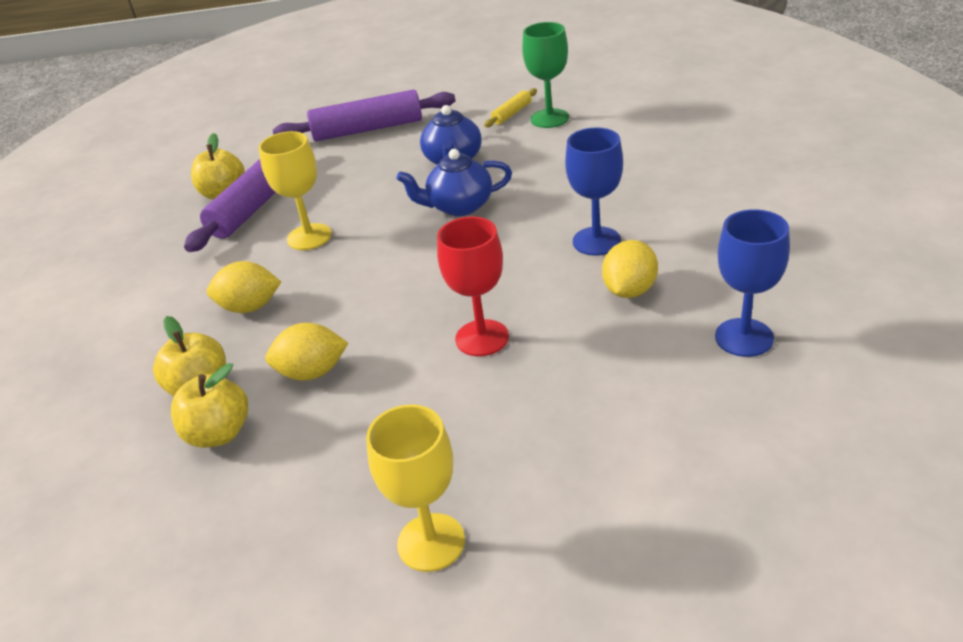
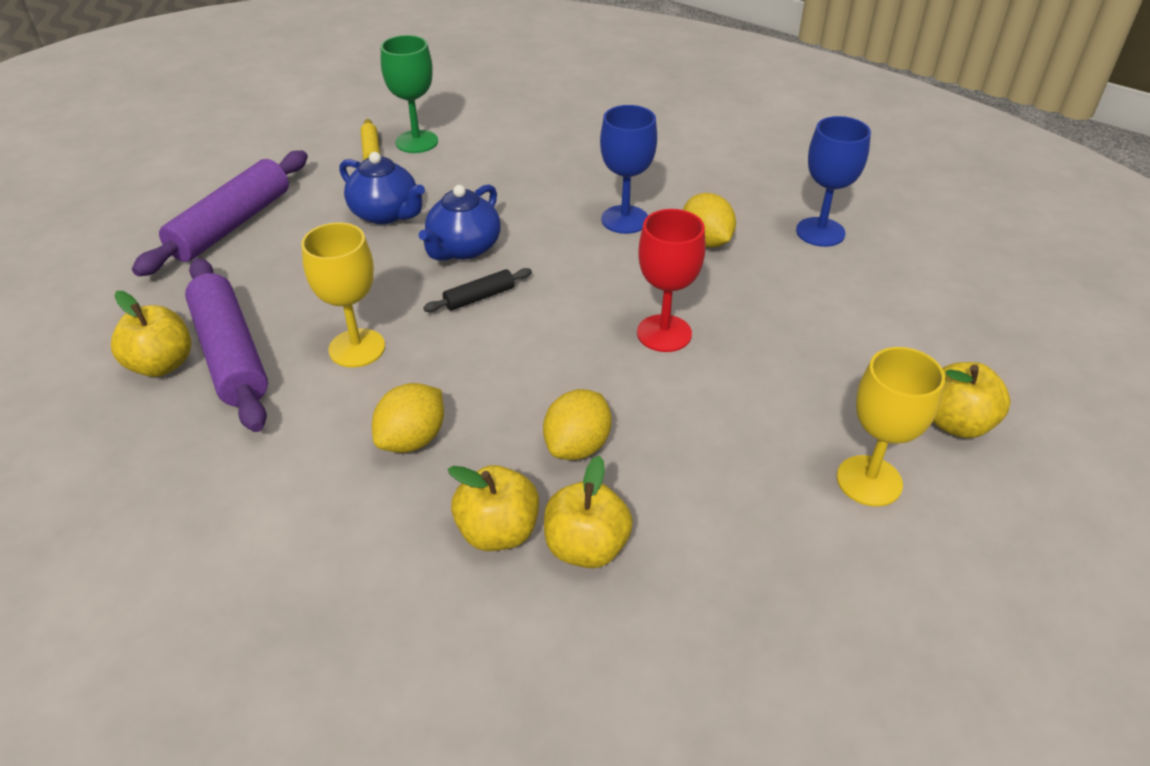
camera: 55 degrees left, 5 degrees up
none -> black rolling pin [423,268,532,312]
none -> yellow apple [933,362,1011,438]

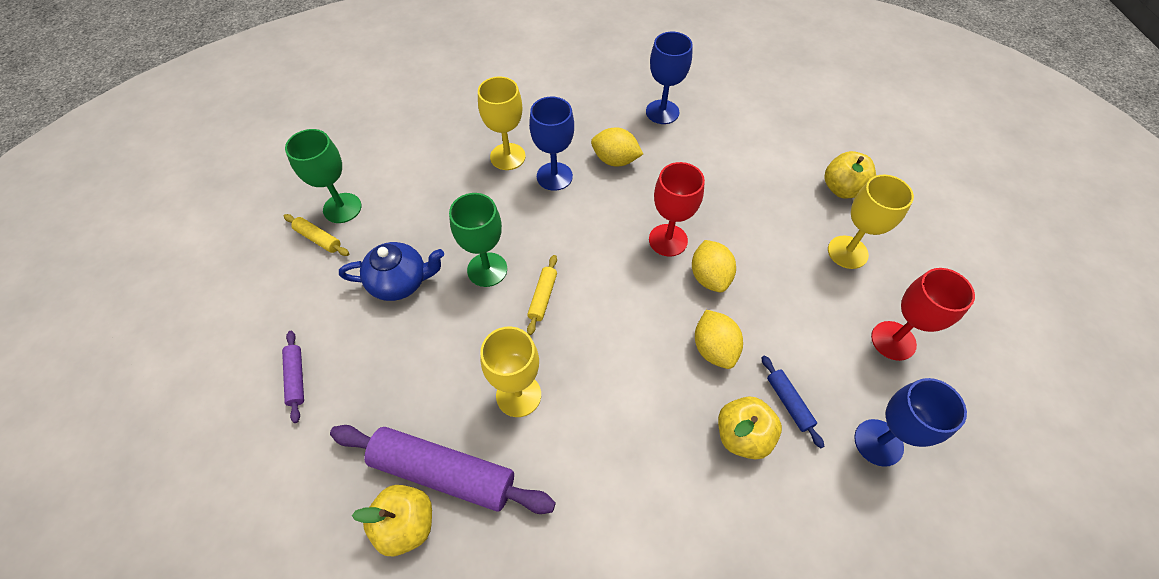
camera: 45 degrees left, 15 degrees up
purple rolling pin [132,151,308,276] -> purple rolling pin [282,331,304,423], size x0.46
yellow lemon [372,383,444,453] -> yellow lemon moved to [692,240,736,292]
blue teapot [419,184,501,261] -> green goblet [449,193,507,287]
black rolling pin [423,268,532,312] -> yellow rolling pin [527,255,557,335]
yellow apple [544,456,633,568] -> blue rolling pin [761,355,824,448]
none -> yellow goblet [478,76,526,170]
none -> blue goblet [854,378,967,467]
none -> red goblet [871,268,975,361]

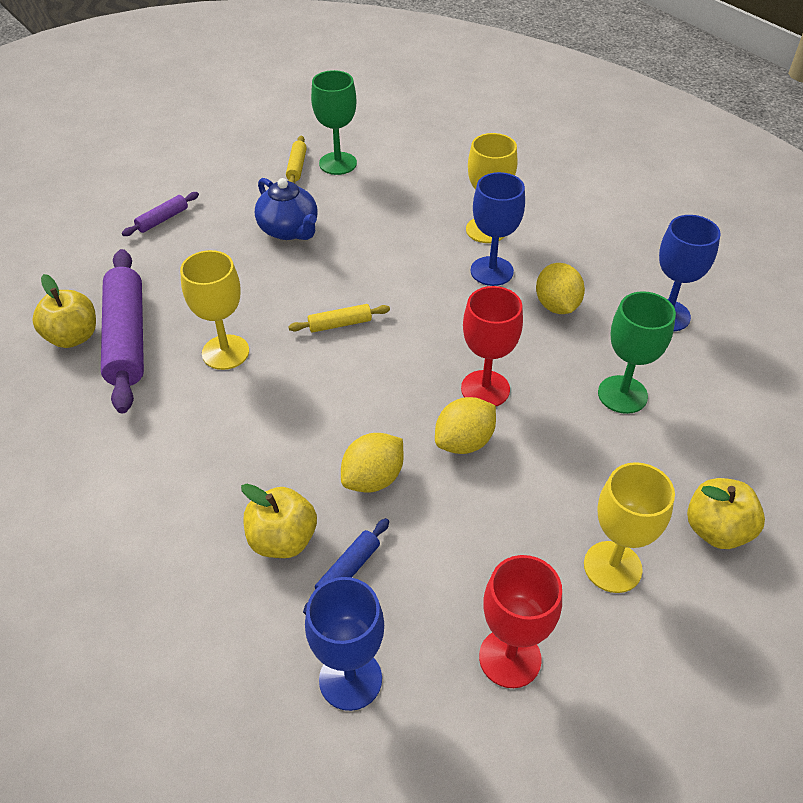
camera: 60 degrees right, 10 degrees down
green goblet [449,193,507,287] -> green goblet moved to [598,291,676,414]

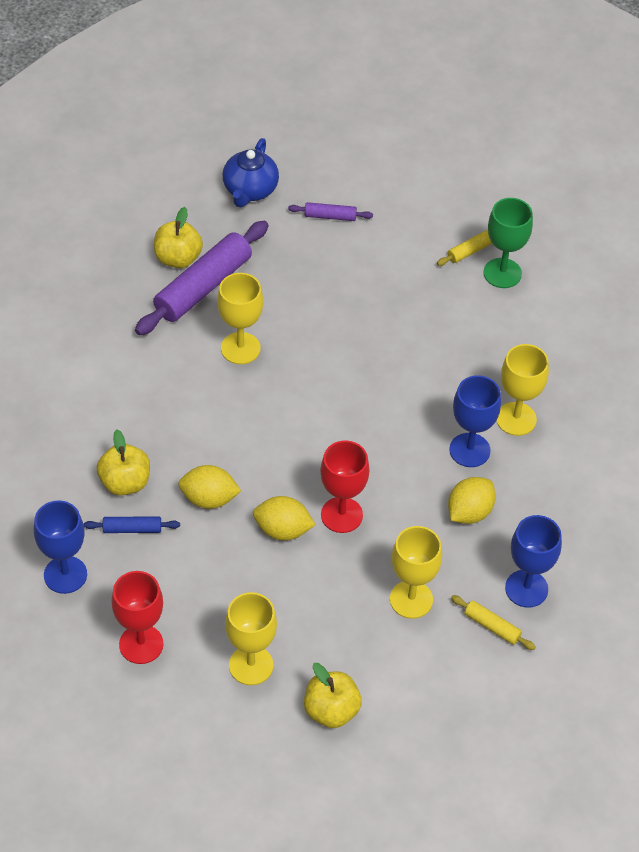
camera: 50 degrees right, 5 degrees up
blue teapot [255,178,317,240] -> blue teapot moved to [223,138,279,207]
yellow rolling pin [288,304,390,333] -> yellow rolling pin moved to [451,595,536,650]
green goblet [598,291,676,414] -> yellow goblet [390,526,442,619]

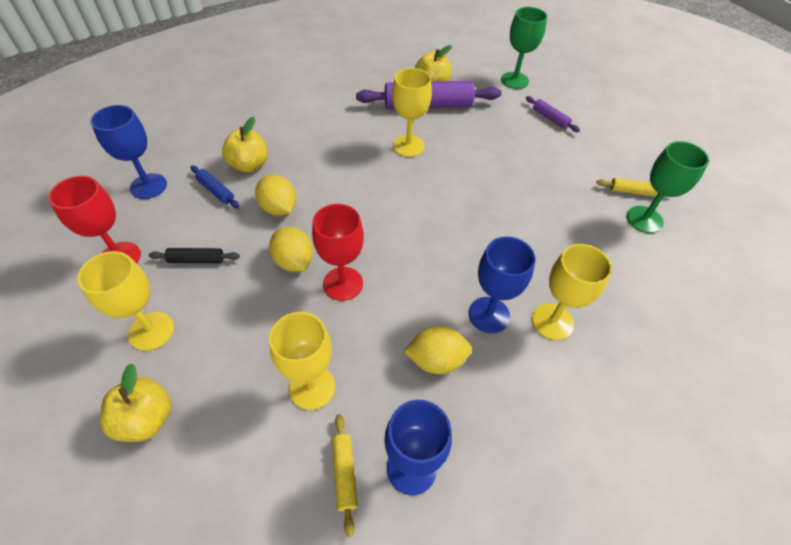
camera: 45 degrees right, 0 degrees up
blue teapot [223,138,279,207] -> green goblet [501,7,547,89]
none -> black rolling pin [149,248,240,263]

